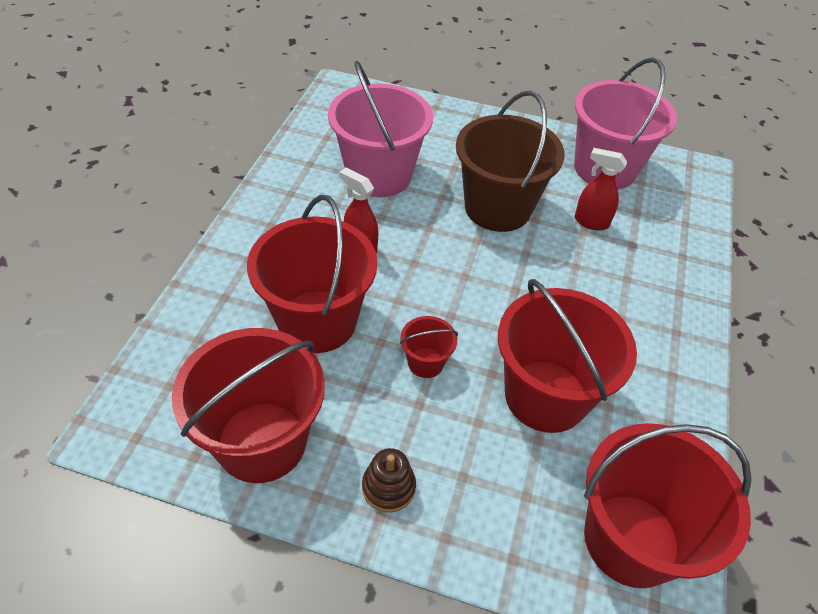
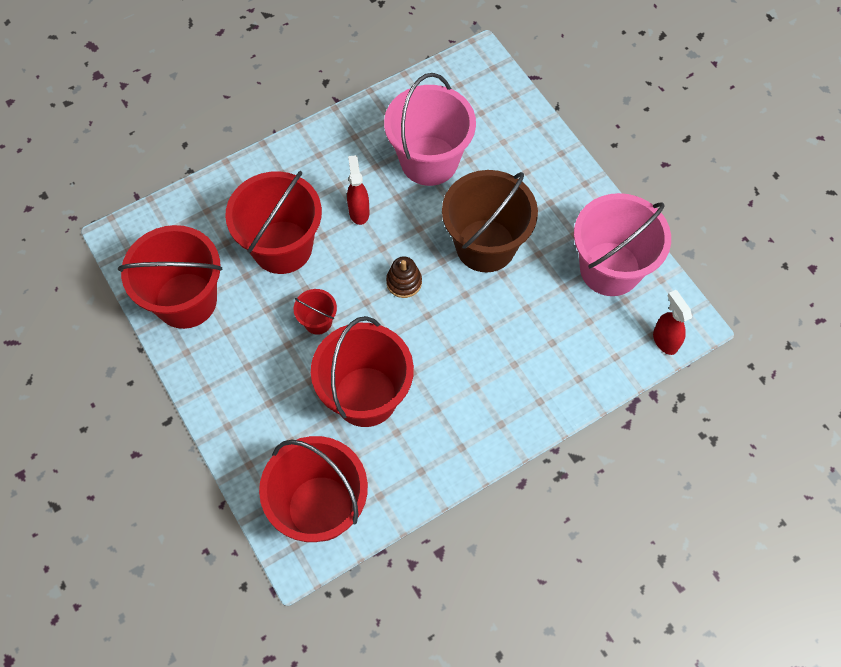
camera: 45 degrees right, 15 degrees up
brown stacking toy [362,448,416,513] -> brown stacking toy moved to [386,256,422,298]
red spray bottle [575,148,627,230] -> red spray bottle moved to [653,290,692,355]

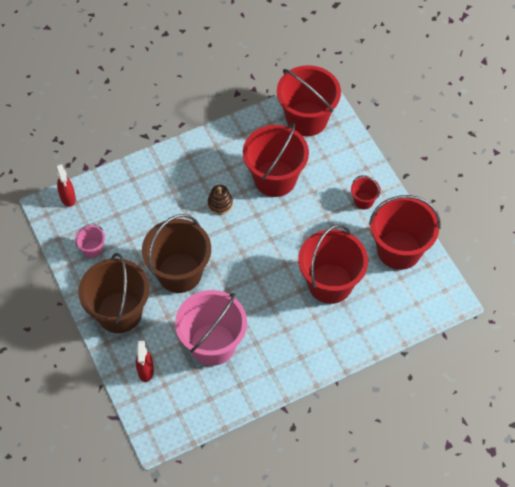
camera: 175 degrees left, 5 degrees down
red bucket [293,289,337,335] -> red bucket moved to [351,175,380,209]
red spray bottle [347,155,370,225] -> red spray bottle moved to [136,341,154,382]
brown stacking toy [386,256,422,298] -> brown stacking toy moved to [208,185,233,214]
pink bucket [574,193,671,296] -> pink bucket [75,224,105,258], size x0.45
none -> brown bucket [78,253,150,333]

